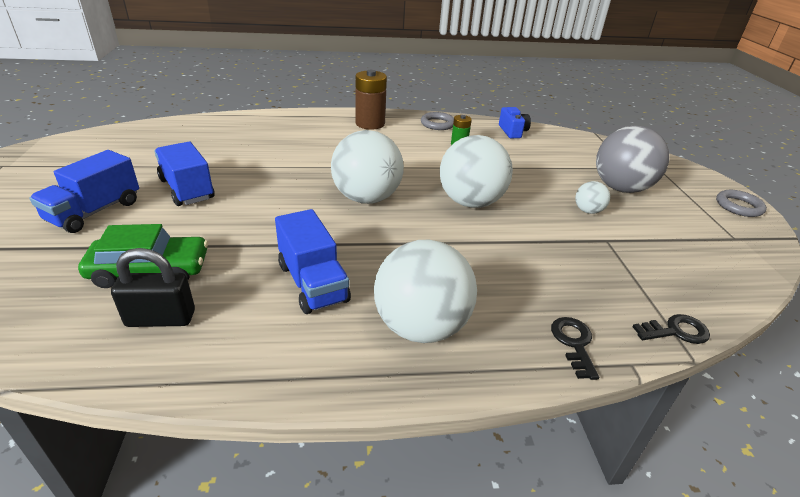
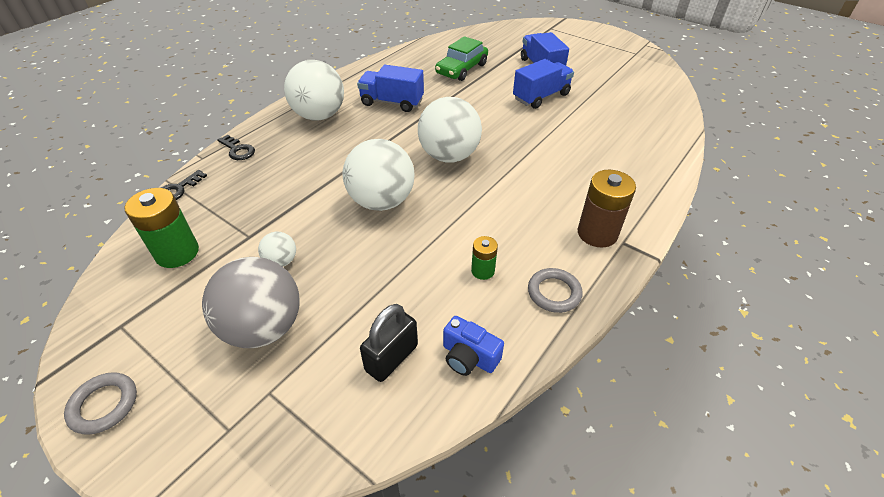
camera: 135 degrees right, 10 degrees up
black padlock [111,248,195,327] -> black padlock moved to [360,304,418,382]
blue truck [154,142,214,206] -> blue truck turned 45 degrees counterclockwise [513,59,574,109]
none -> green battery [124,188,199,268]

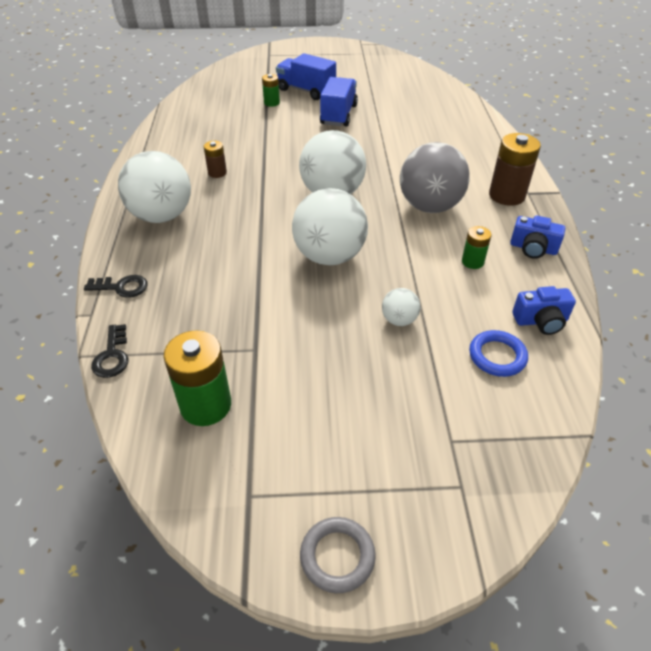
camera: 40 degrees left, 0 degrees up
grey ball [202,257,300,348] -> grey ball moved to [400,142,470,213]
white ball [258,232,296,267] -> white ball moved to [382,288,420,326]
blue truck [357,65,424,112] -> brown battery [204,141,227,178]
black padlock [360,304,418,382] -> blue ring [469,330,528,377]
green car [435,36,488,81] -> none
grey ring [528,268,583,313] -> blue camera [510,216,565,259]
none -> green battery [262,74,280,107]

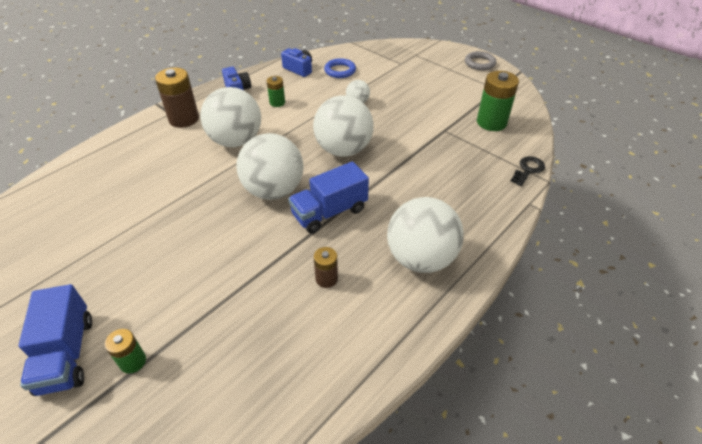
camera: 135 degrees left, 0 degrees up
black key [84,275,148,298] -> none
blue truck [320,77,358,127] -> blue truck moved to [288,161,369,234]
grey ball [400,142,470,213] -> white ball [200,87,261,147]

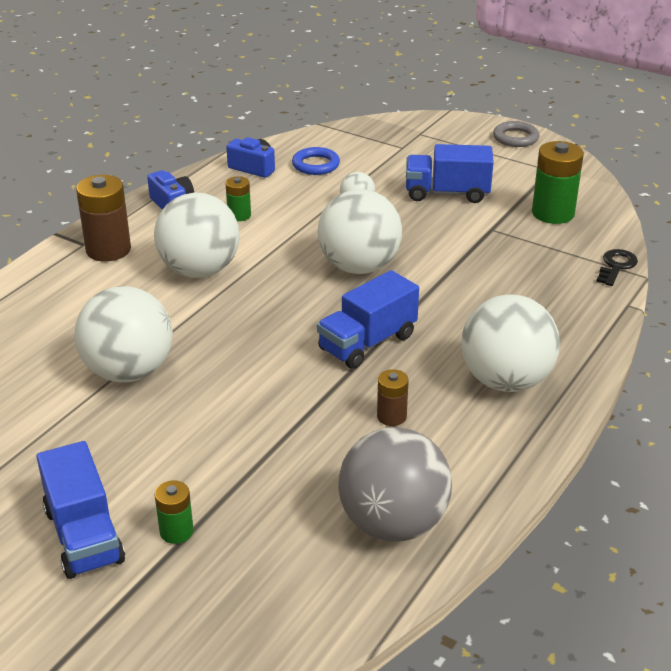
camera: 10 degrees left, 10 degrees down
white ball [236,133,303,200] -> white ball moved to [74,286,173,382]
none -> grey ball [338,427,452,542]
none -> blue truck [406,144,494,203]

